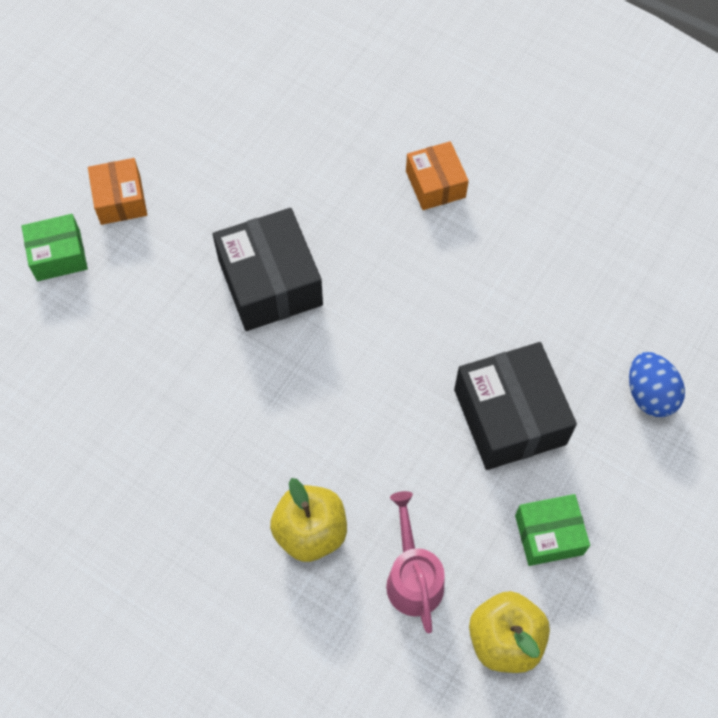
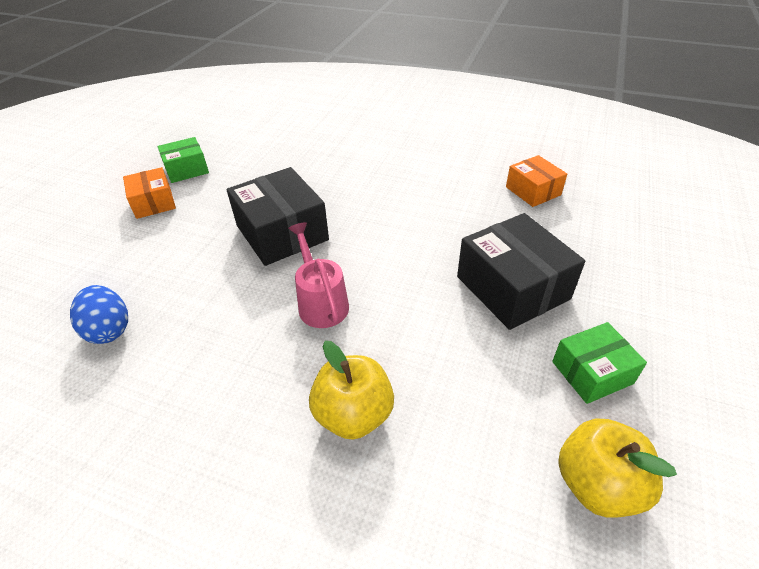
camera: 10 degrees left, 20 degrees down
green box [21,214,88,281] -> green box moved to [157,137,209,183]
pink watering can [386,491,445,633] -> pink watering can moved to [288,222,349,328]
orange box [406,141,469,210] -> orange box moved to [506,155,567,207]
blue egg [629,352,685,417] -> blue egg moved to [70,285,128,344]

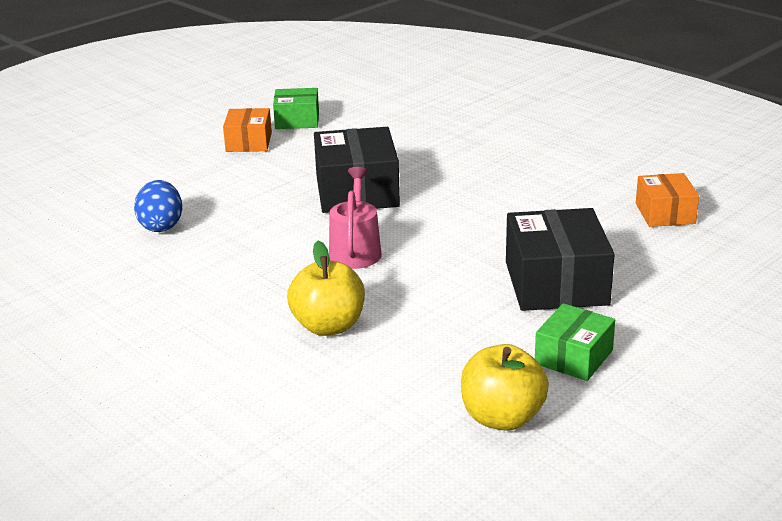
camera: 25 degrees right, 15 degrees down
green box [552,322,647,404] -> green box turned 60 degrees counterclockwise [535,303,615,381]

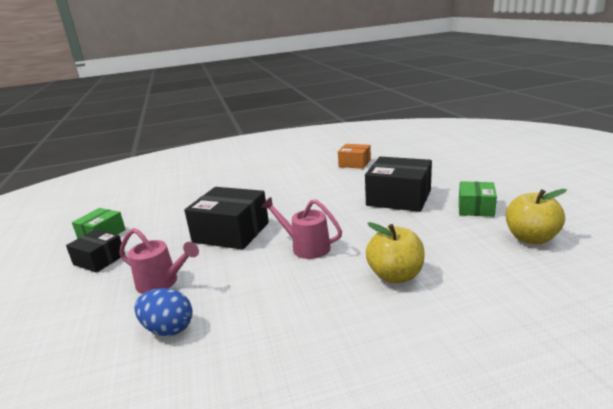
camera: 60 degrees left, 5 degrees down
orange box [223,108,272,152] -> black box [66,229,125,273]
green box [535,303,615,381] -> green box turned 45 degrees clockwise [459,181,497,217]
none -> pink watering can [119,228,199,294]

